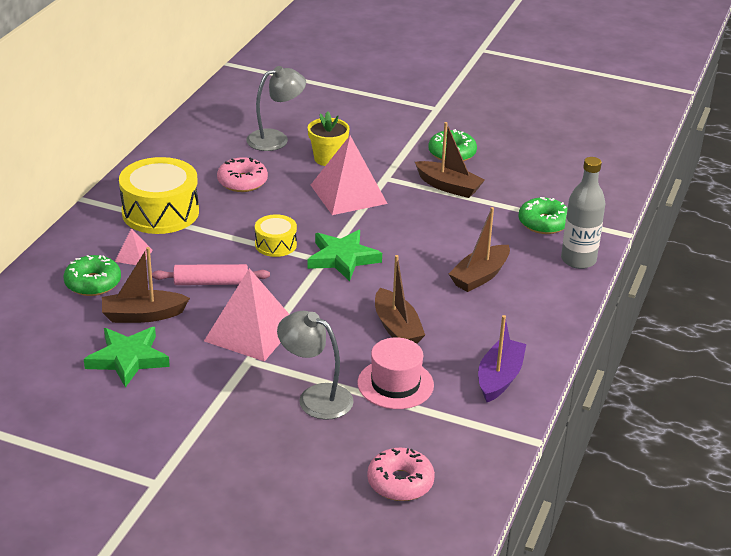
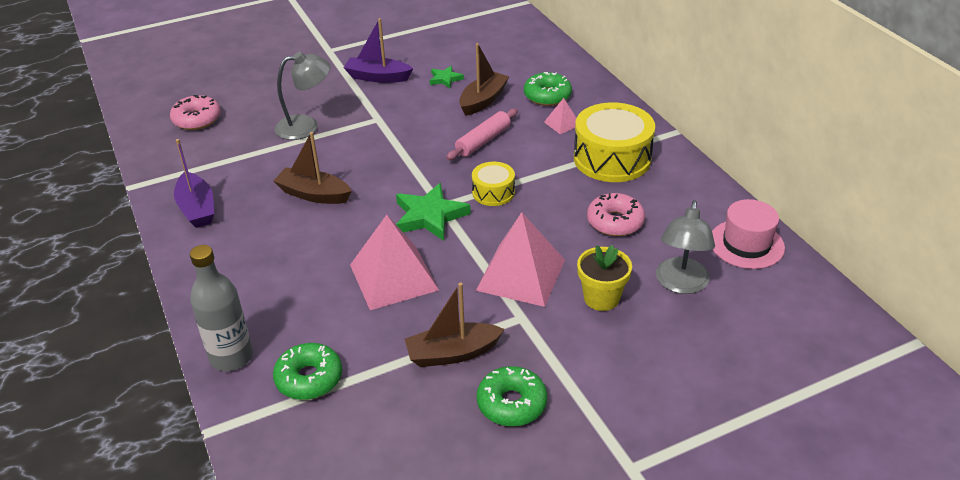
camera: 135 degrees right, 5 degrees up
green star [84,327,170,388] -> green star [429,66,464,88], size x0.55
pink pyramid [204,268,290,362] -> pink pyramid moved to [350,215,439,310]
pink hat [357,338,434,409] -> pink hat moved to [712,199,785,269]
brown boat [449,207,510,292] -> none
none -> purple boat [344,18,413,83]

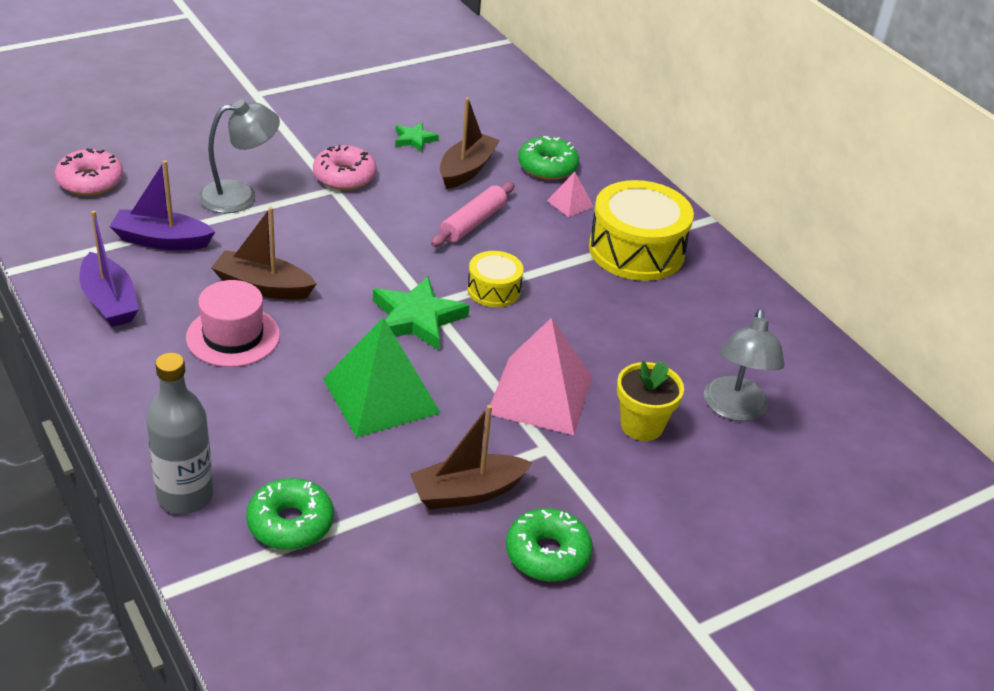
camera: 10 degrees left, 0 degrees up
purple boat [344,18,413,83] -> purple boat moved to [109,160,215,250]
pink pyramid [350,215,439,310] -> green pyramid [323,317,441,438]
pink donut [587,193,645,236] -> pink donut moved to [313,145,377,190]
pink hat [712,199,785,269] -> pink hat moved to [186,280,280,367]

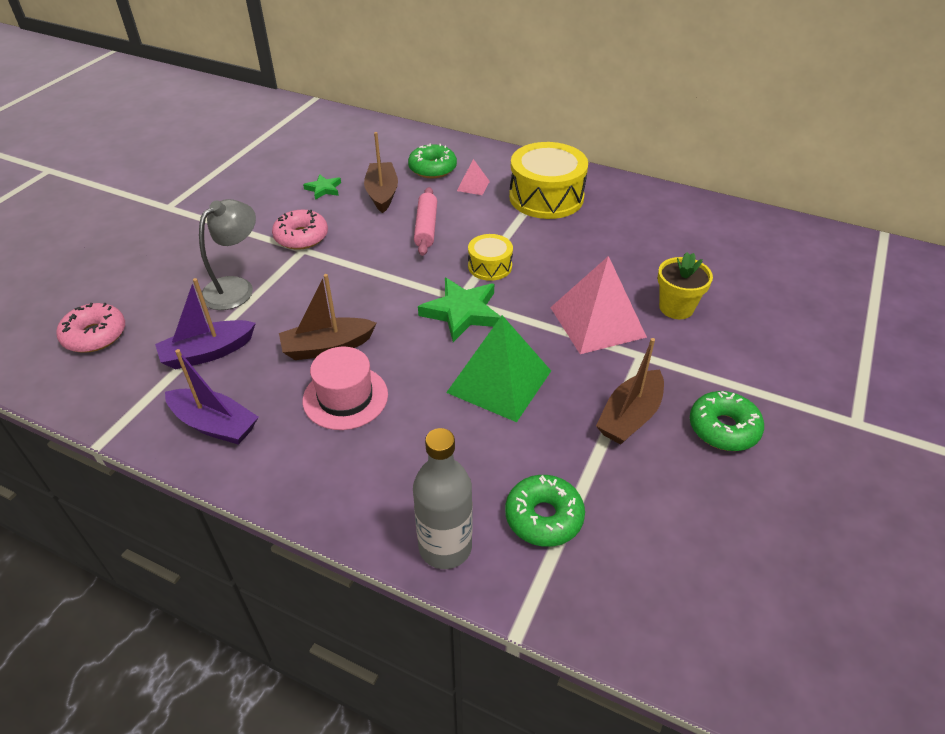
camera: 30 degrees left, 5 degrees up
grey lamp [704,308,785,421] -> none

